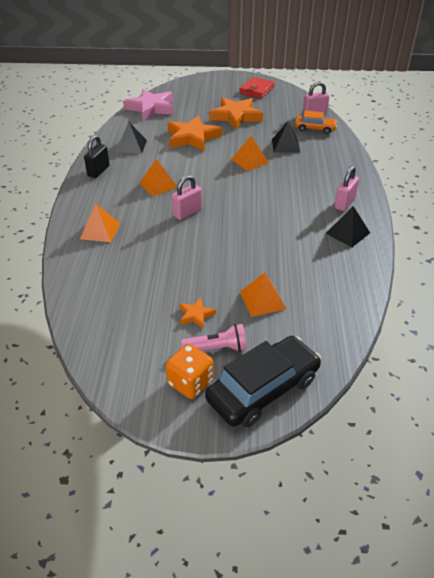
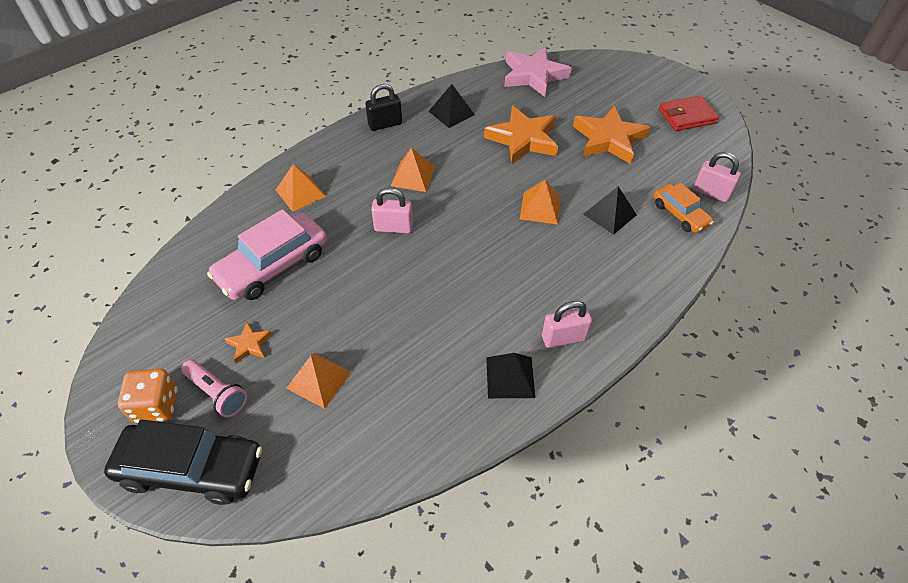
camera: 45 degrees right, 10 degrees up
none -> pink car [207,209,327,300]

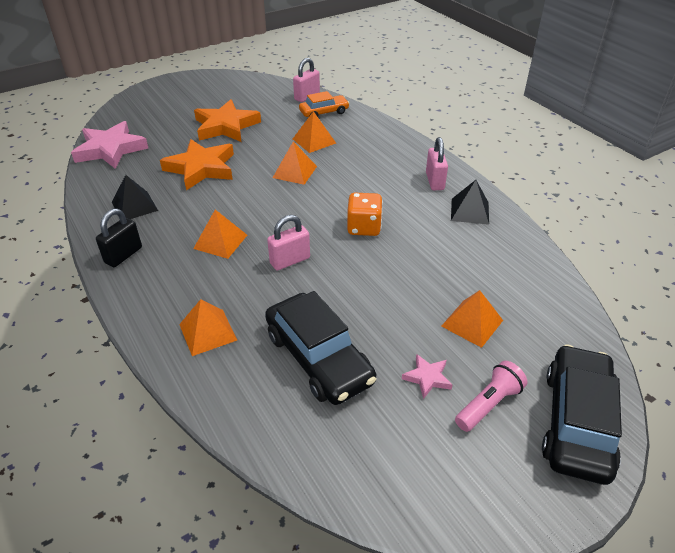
camera: 80 degrees left, 10 degrees down
orange dice [118,369,178,423] -> orange dice moved to [347,193,383,236]
pink car [207,209,327,300] -> black car [265,291,376,405]
orange star [225,322,272,363] -> pink star [402,354,452,399]
black padlock [366,84,402,131] -> black padlock turned 45 degrees clockwise [96,208,142,267]
pink padlock [371,188,413,233] -> pink padlock turned 45 degrees clockwise [267,215,310,270]
black pyramid [583,186,637,235] -> orange pyramid [293,111,336,153]
red wallet [659,96,719,131] -> none

